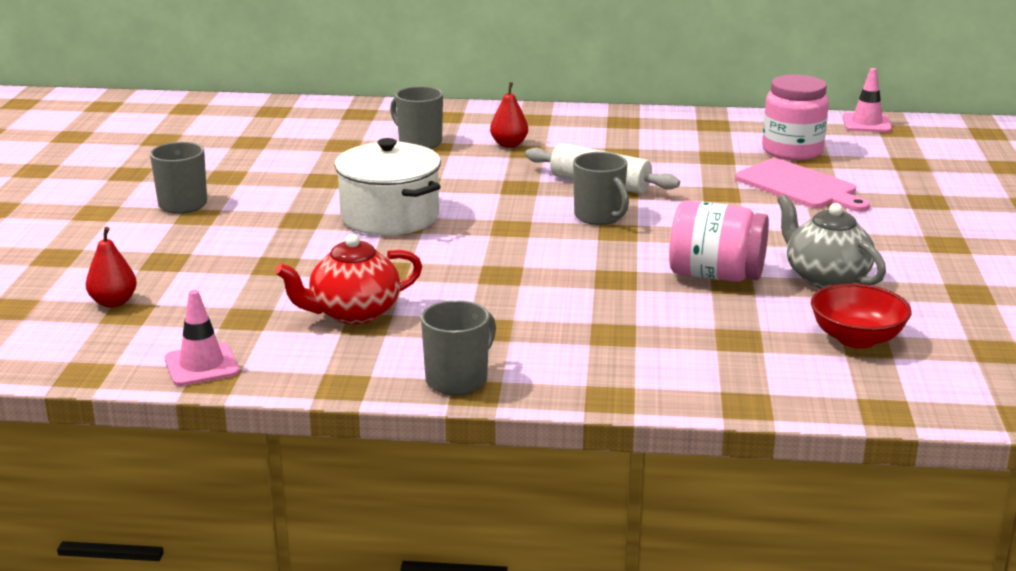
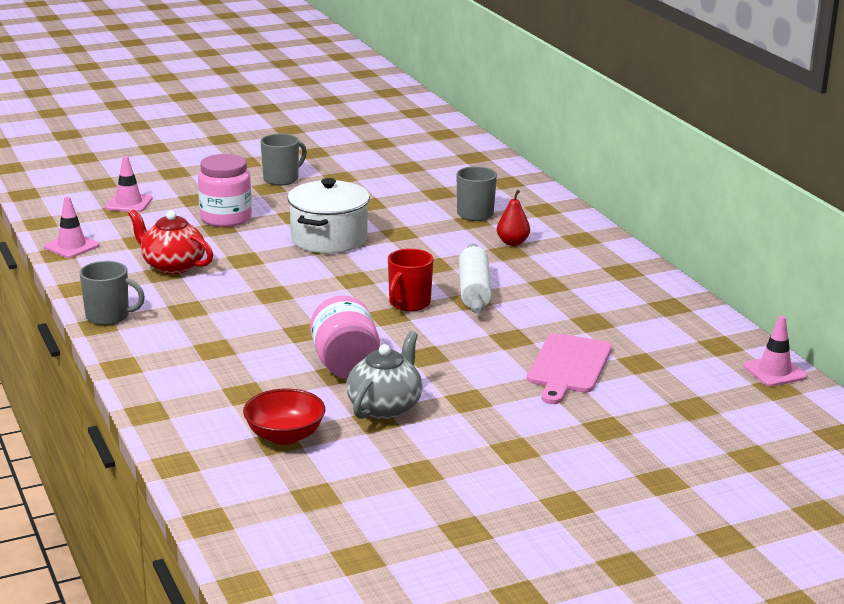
camera: 60 degrees right, 0 degrees up
red pear [86,227,137,308] -> pink traffic cone [105,156,153,212]
grey mug [573,152,629,225] -> red mug [388,249,434,311]
pink jar [762,74,829,160] -> pink jar moved to [198,154,252,227]

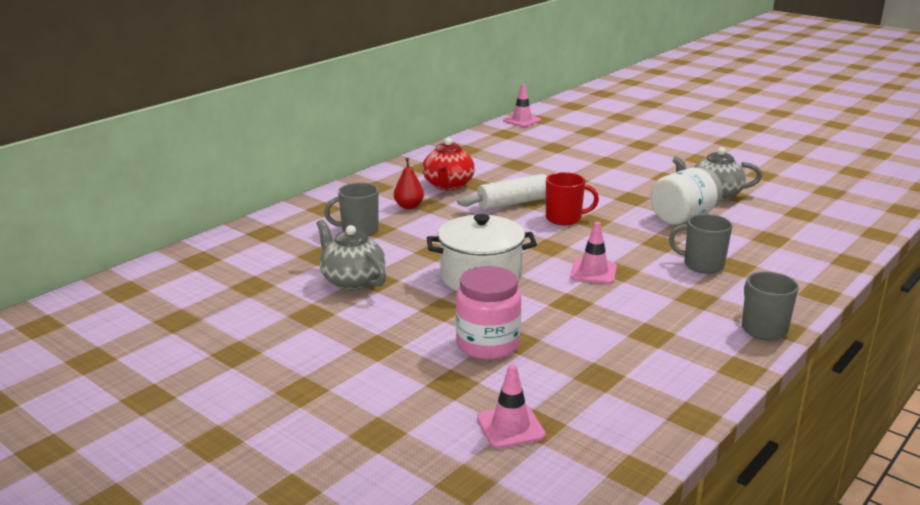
camera: 115 degrees left, 0 degrees up
pink traffic cone [44,197,100,258] -> pink traffic cone moved to [570,222,617,284]
red teapot [128,209,213,274] -> red teapot moved to [422,138,475,191]
red bowl [243,388,325,445] -> none
grey mug [260,134,307,185] -> grey mug moved to [669,214,732,273]
pink jar [310,296,380,379] -> white jar [651,168,723,225]
pink cutting board [527,333,612,404] -> none
none -> grey teapot [316,219,386,290]

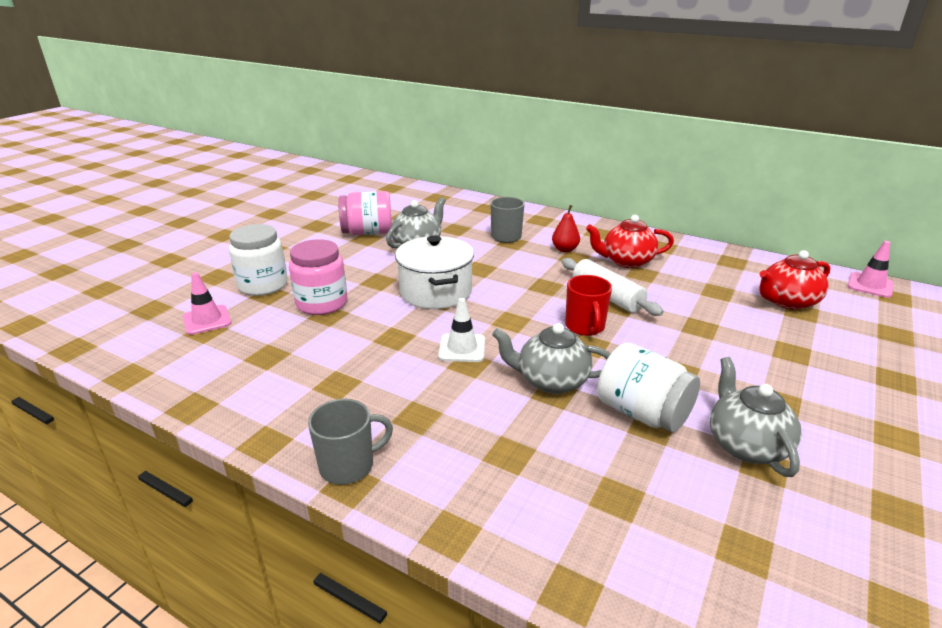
camera: 80 degrees right, 5 degrees up
pink traffic cone [570,222,617,284] -> white traffic cone [438,298,485,362]
grey mug [669,214,732,273] -> none
none -> white jar [229,224,288,296]
none -> pink jar [338,191,392,235]
none -> grey teapot [492,323,611,394]
none -> red teapot [759,250,830,310]

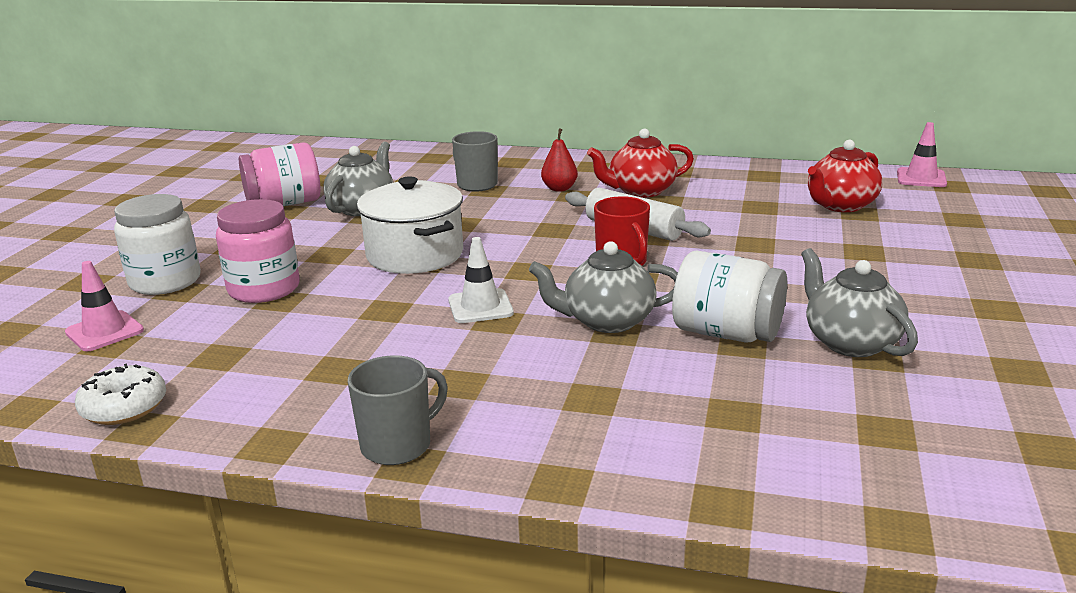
camera: 15 degrees left, 5 degrees down
none -> white donut [75,363,166,425]

